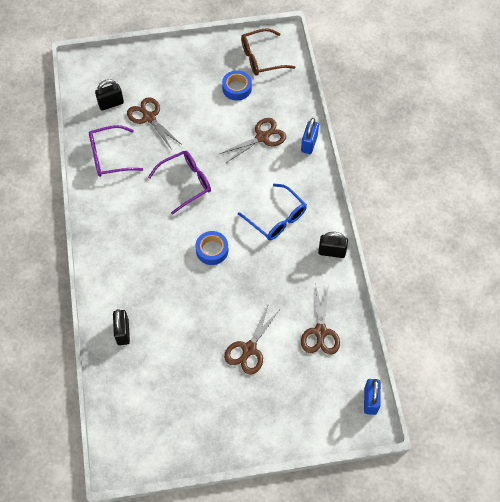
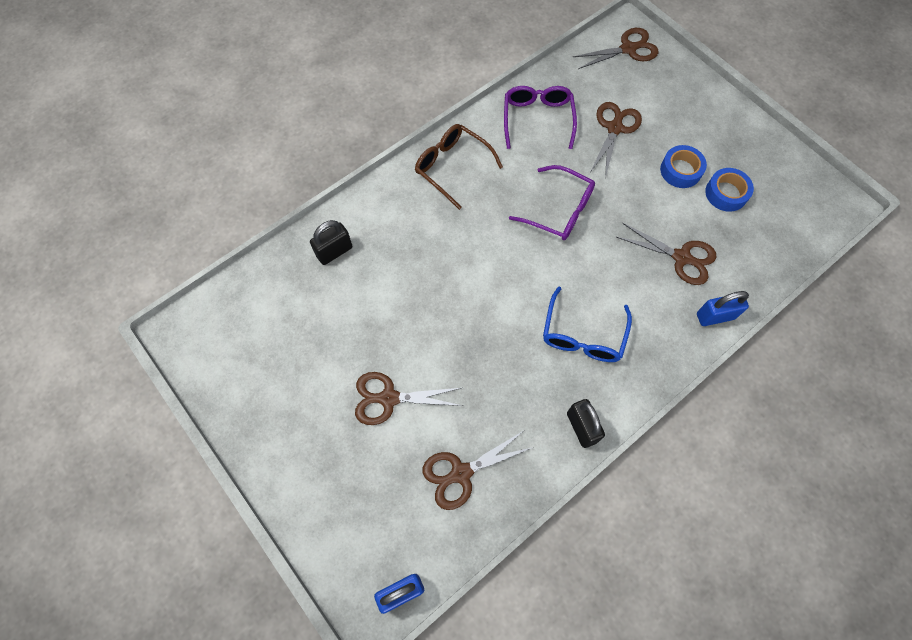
camera: 60 degrees right, 5 degrees up
purple glasses [89,125,143,177] -> purple glasses turned 45 degrees clockwise [504,86,577,149]
black padlock [95,79,124,110] -> none
blue tape [195,231,228,265] -> blue tape moved to [660,145,707,188]
brown glasses [241,28,295,76] -> brown glasses moved to [415,124,503,210]
none -> brown scissors [573,28,658,69]

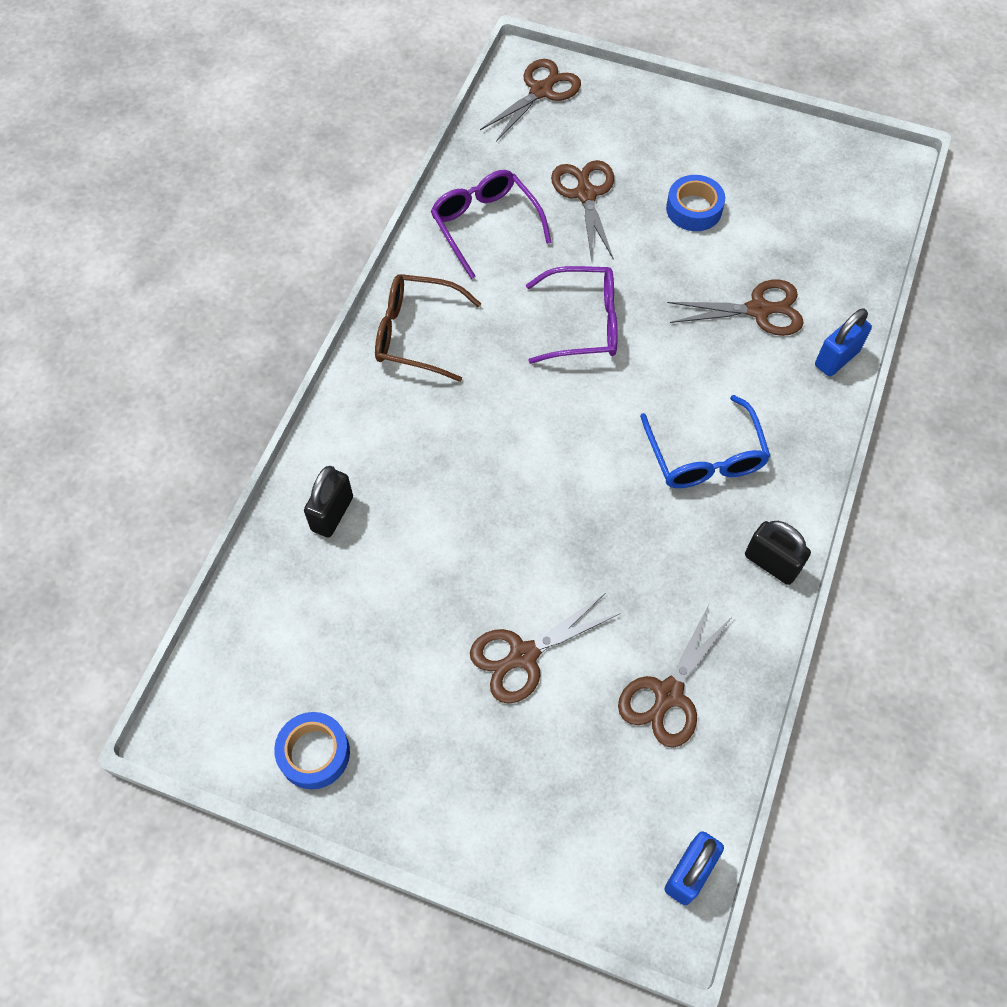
camera: 30 degrees left, 5 degrees down
blue tape [705,168,754,212] -> blue tape moved to [274,712,350,789]

